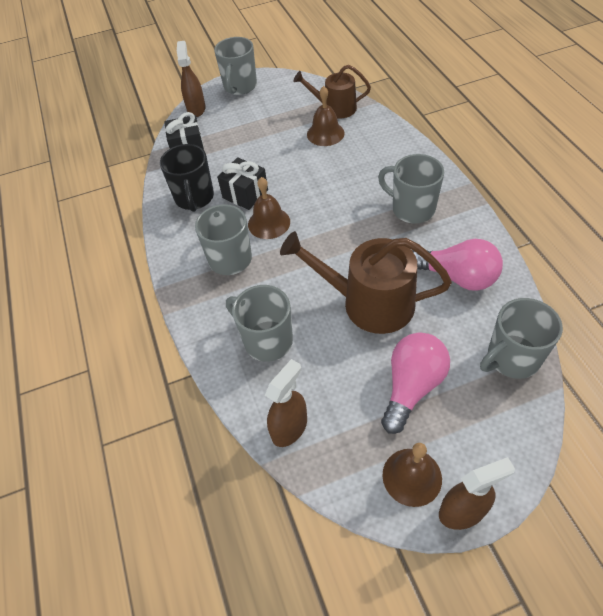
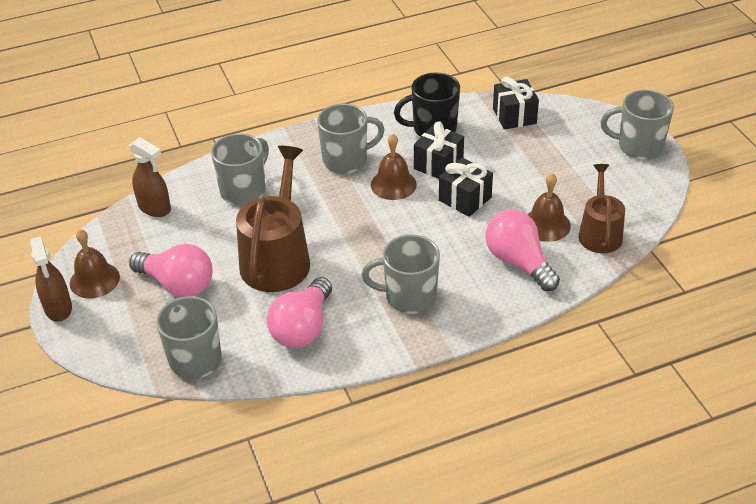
camera: 85 degrees right, 10 degrees down
brown spray bottle [177,41,206,117] -> none
grey mug [378,154,444,223] -> grey mug turned 120 degrees counterclockwise [361,234,440,314]
none -> black gift [439,157,493,217]
none -> pink light bulb [485,210,560,291]

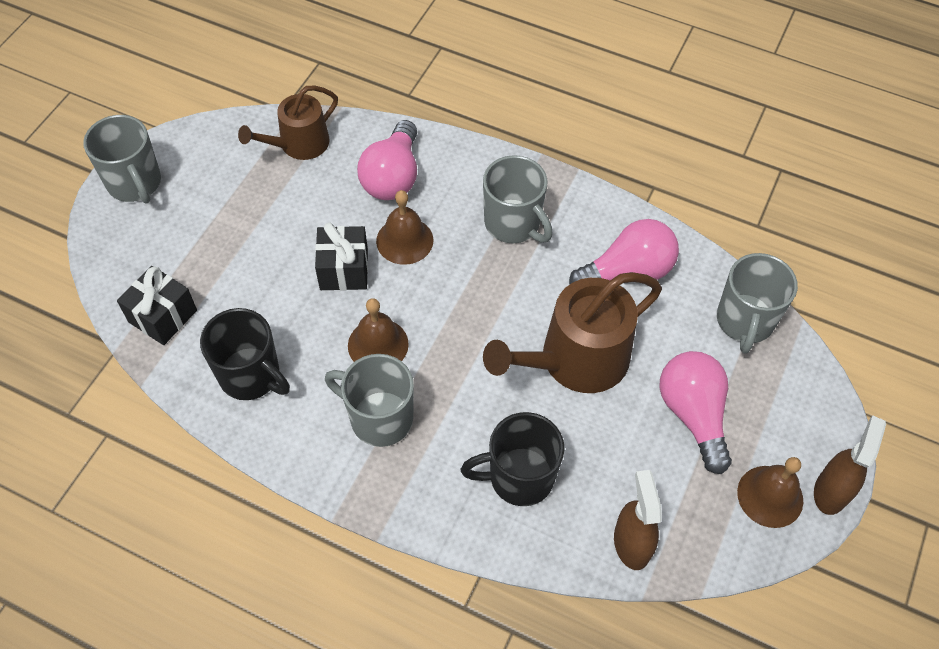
camera: 135 degrees left, 15 degrees up
grey mug [211,133,269,205] -> black mug [461,412,565,506]
black gift [414,121,464,179] -> none
brown bell [527,173,571,242] -> brown bell moved to [376,190,433,265]

